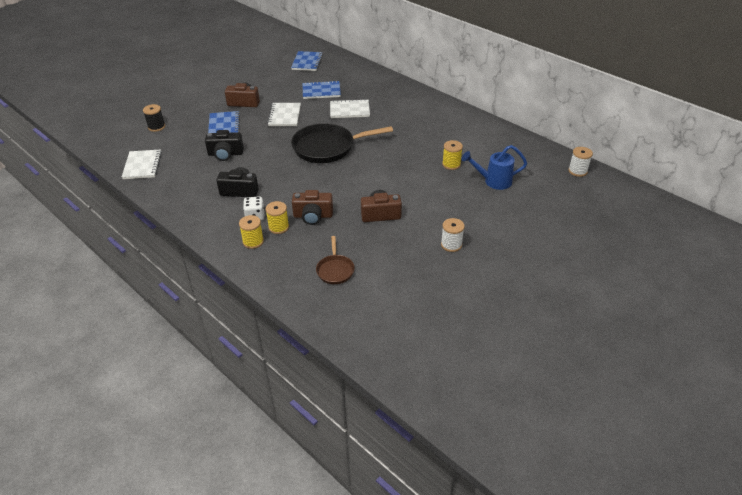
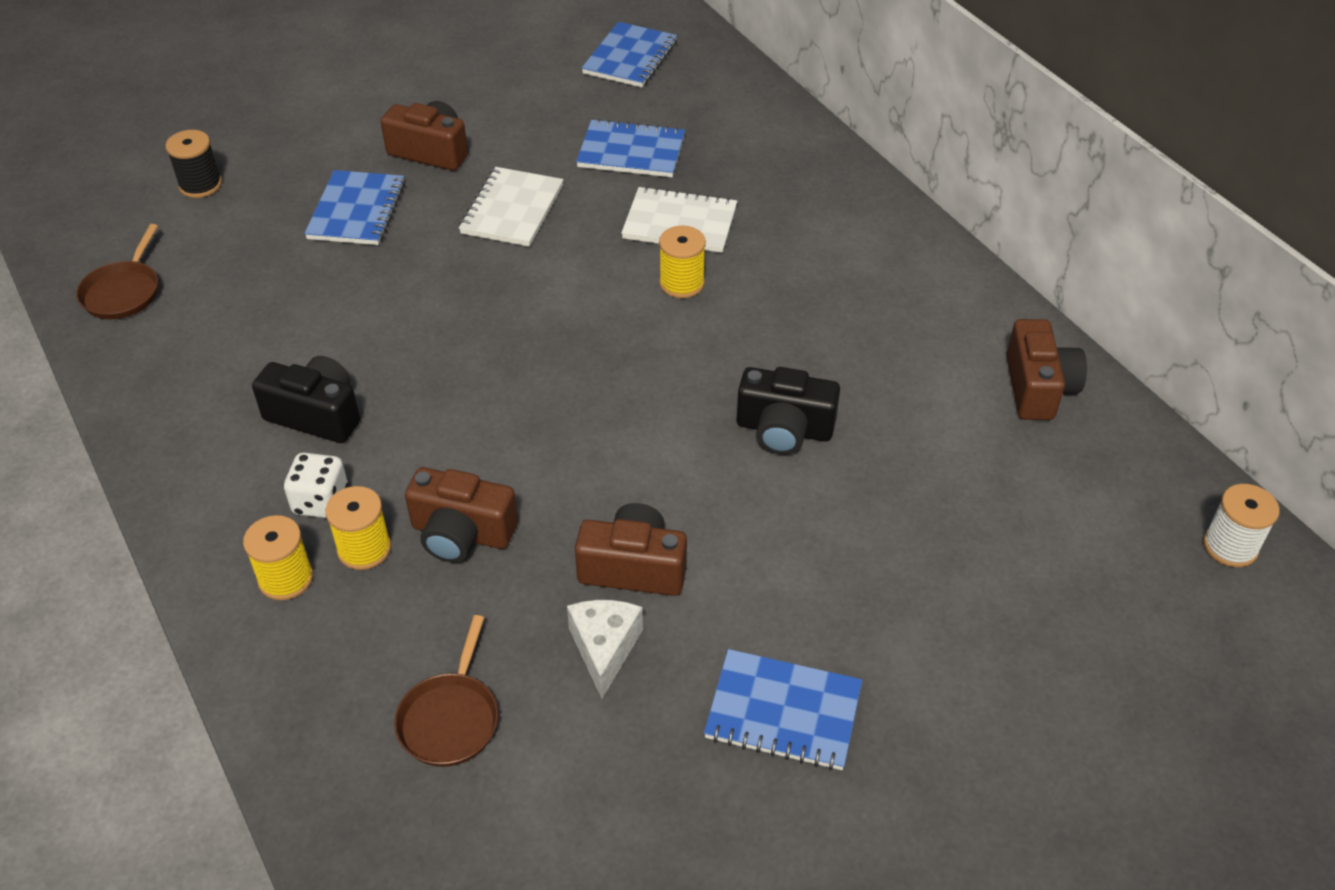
camera: 15 degrees right, 5 degrees up
white notebook [122,149,162,179] -> brown pan [76,224,158,319]
black camera [205,130,244,161] -> black camera moved to [737,367,840,455]
black pan [291,123,393,163] -> none
white spool [441,218,465,252] -> blue notebook [704,649,862,770]
yellow spool [442,140,463,170] -> yellow spool moved to [659,226,706,298]
blue watering can [462,145,527,190] -> none
none -> white cheese [567,600,643,699]
none -> brown camera [1006,319,1087,420]

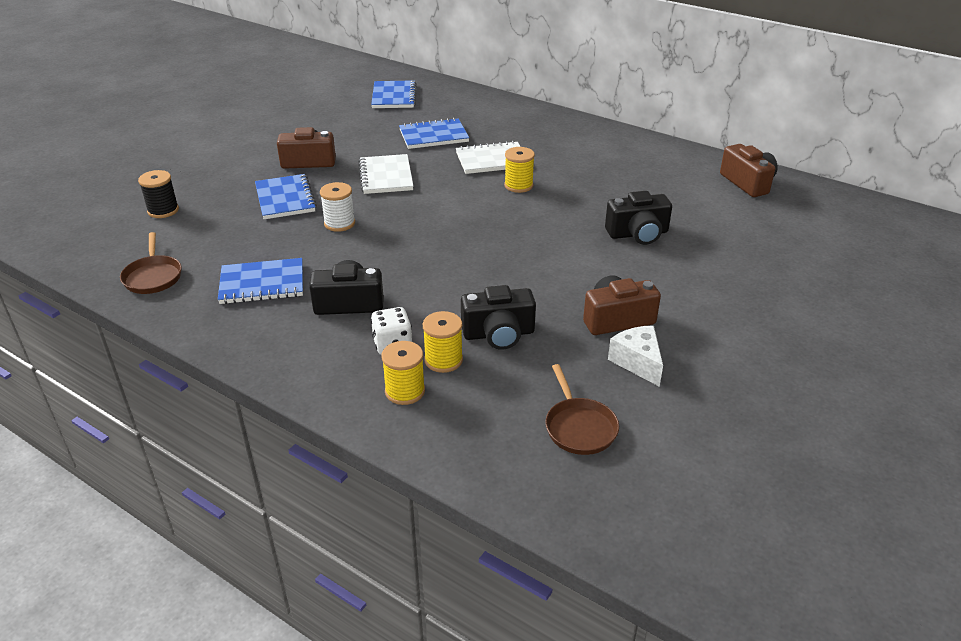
camera: 25 degrees left, 10 degrees down
brown camera [405,467,518,563] -> black camera [461,285,536,350]
blue notebook [704,649,862,770] -> blue notebook moved to [218,258,303,304]
white spool [1203,484,1280,567] -> white spool moved to [320,182,355,232]

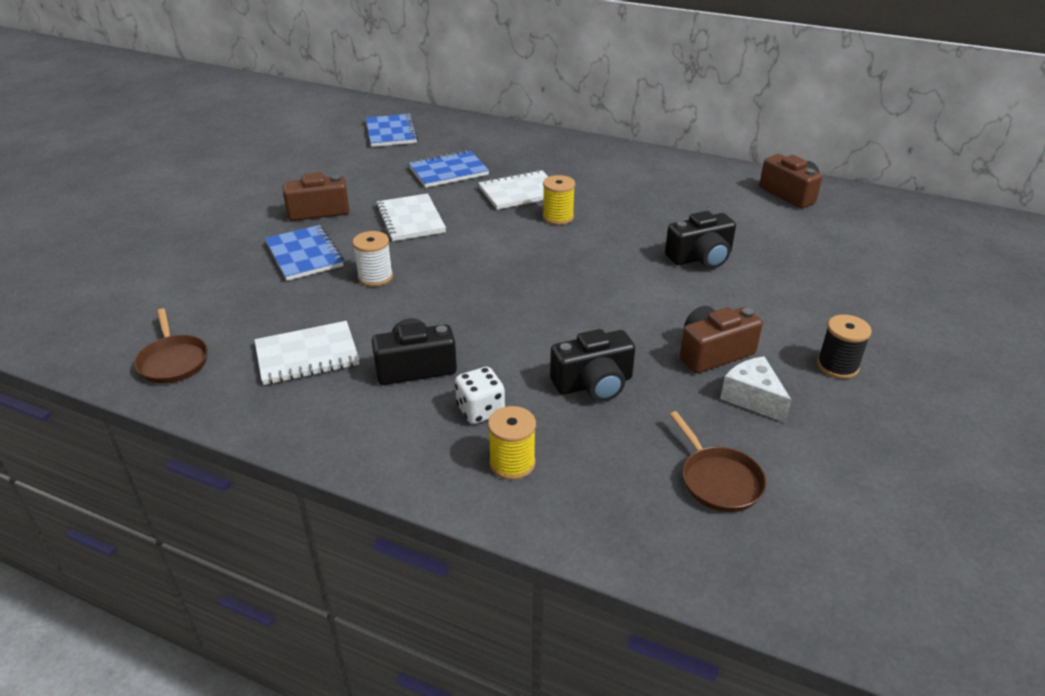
camera: 10 degrees left, 0 degrees up
black spool [138,170,179,218] -> black spool moved to [817,315,872,379]
blue notebook [218,258,303,304] -> white notebook [254,321,359,385]
yellow spool [423,311,463,373] -> none

